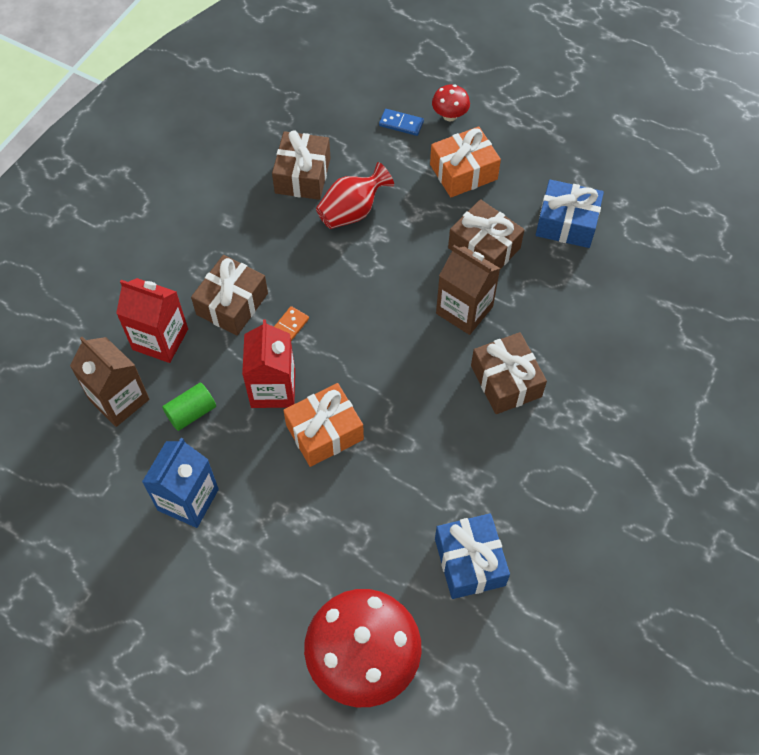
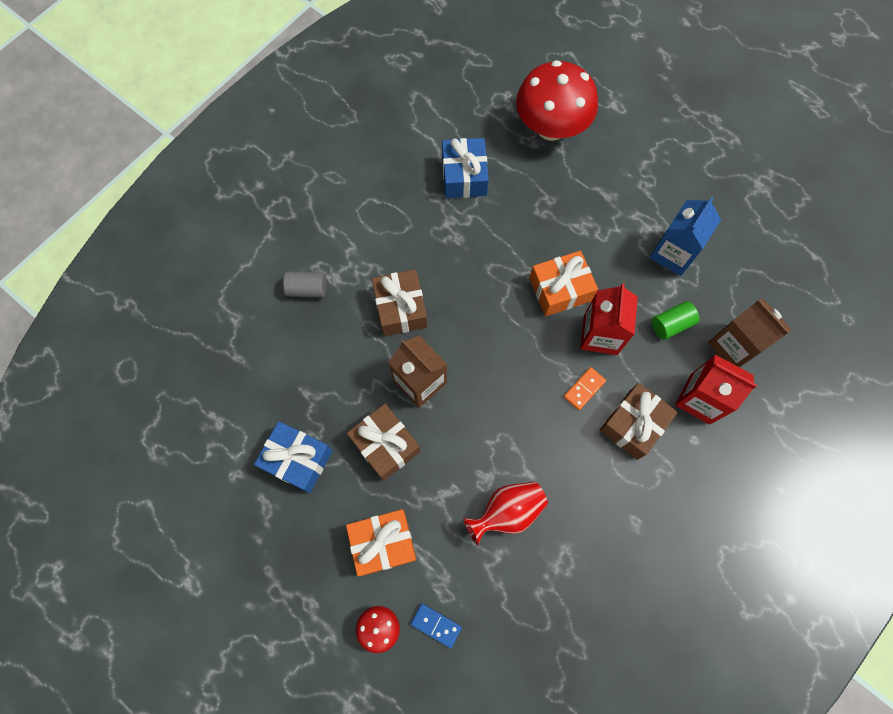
camera: 170 degrees left, 10 degrees up
brown gift [272,130,330,200] -> none
none -> grey cylinder [283,271,326,298]

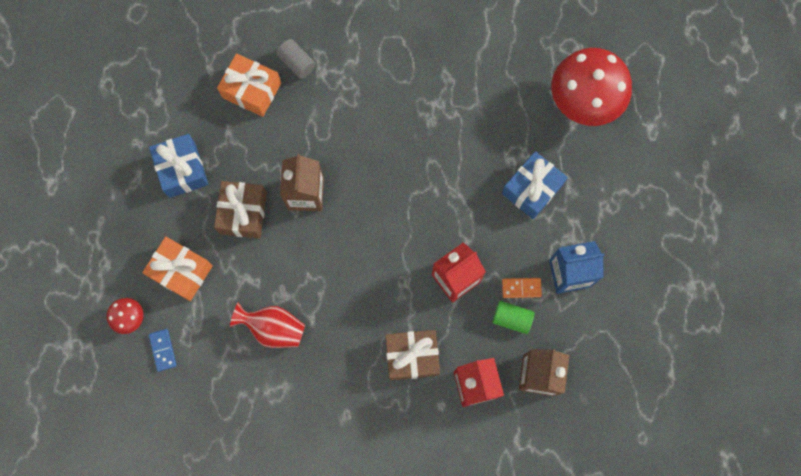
camera: 45 degrees right, 5 degrees up
brown gift [372,269,428,336] -> none
blue gift [442,138,489,198] -> blue gift moved to [502,151,568,219]
orange gift [529,251,598,316] -> orange gift moved to [217,53,281,117]
orange domino [564,367,606,410] -> orange domino moved to [502,278,542,298]

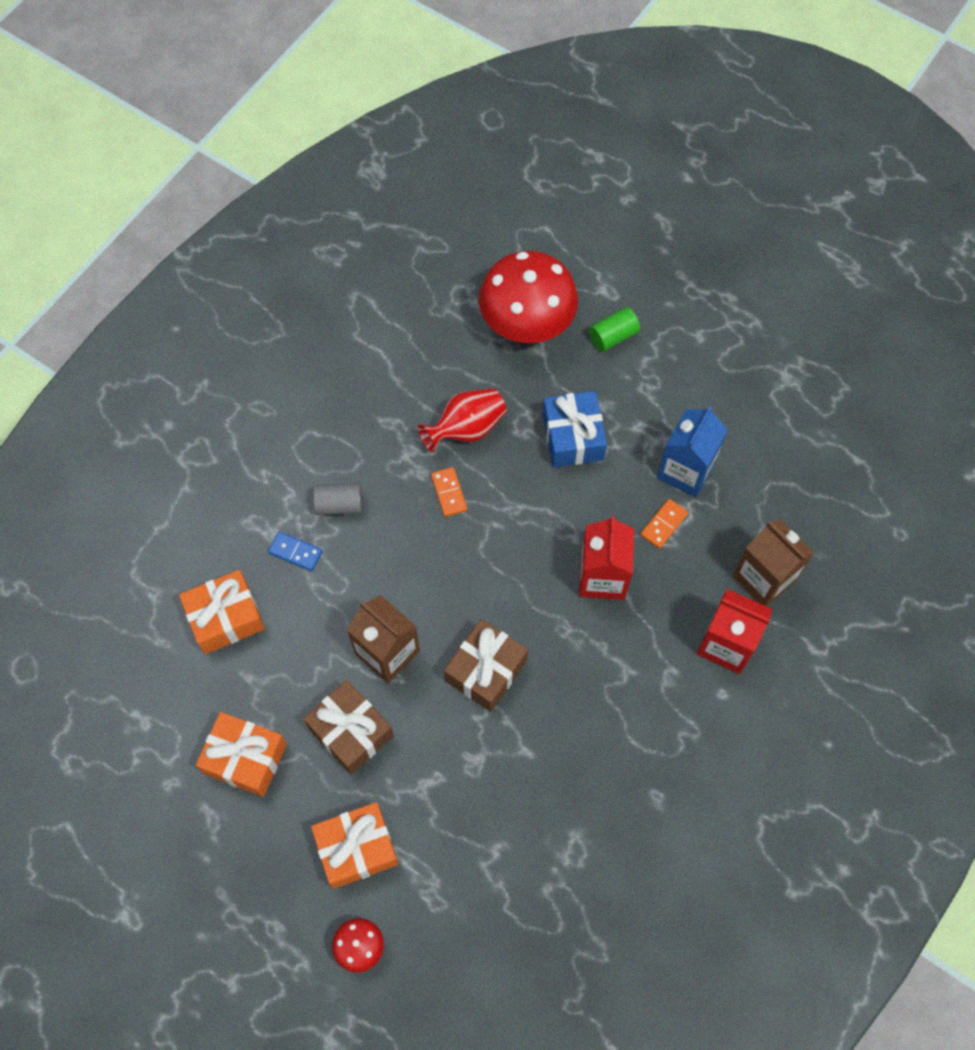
camera: 50 degrees left, 10 degrees down
blue gift [149,134,208,198] -> orange gift [196,712,287,797]
blue domino [149,329,177,372] -> blue domino moved to [268,532,323,571]
red vase [230,302,305,348] -> red vase moved to [418,389,506,453]
grey cylinder [276,39,316,79] -> grey cylinder moved to [313,483,362,515]
brown gift [385,330,440,380] -> brown gift moved to [444,619,528,712]
green cylinder [492,301,535,334] -> green cylinder moved to [589,307,640,352]
none -> orange domino [431,467,467,517]

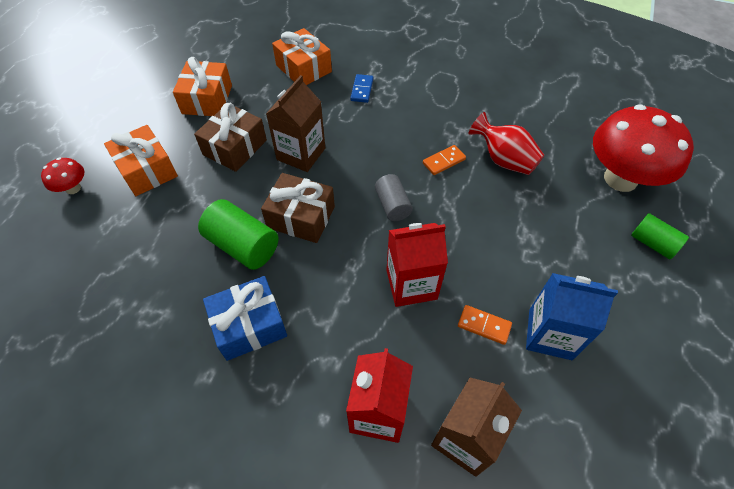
camera: 75 degrees right, 10 degrees down
grey cylinder [313,483,362,515] -> grey cylinder moved to [375,174,413,221]
blue gift [543,391,607,467] -> blue gift moved to [203,276,287,361]
none -> green cylinder [198,199,278,270]

